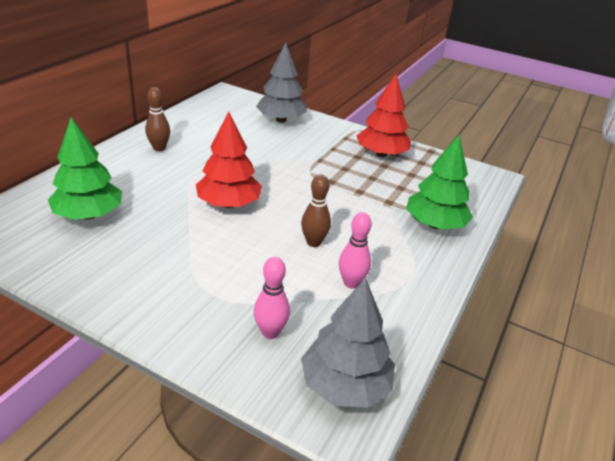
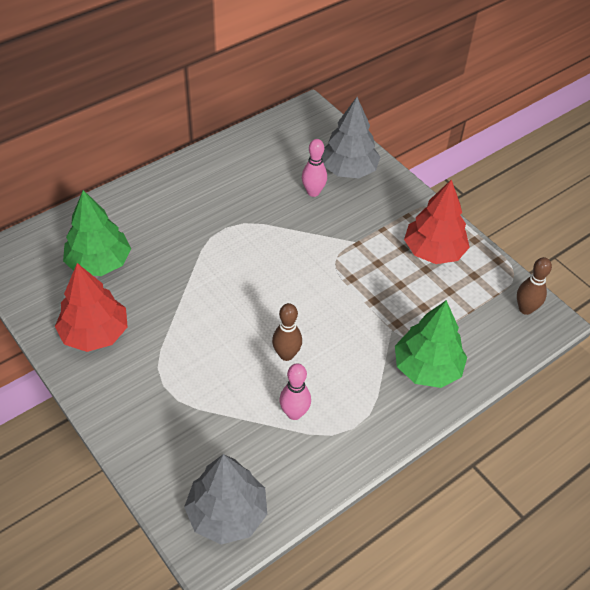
camera: 25 degrees right, 15 degrees up
brown bowling pin [145,87,170,151] -> brown bowling pin moved to [517,257,552,315]
red tree [196,111,262,208] -> red tree moved to [55,263,128,352]
pink bowling pin [254,257,290,339] -> pink bowling pin moved to [302,139,327,197]

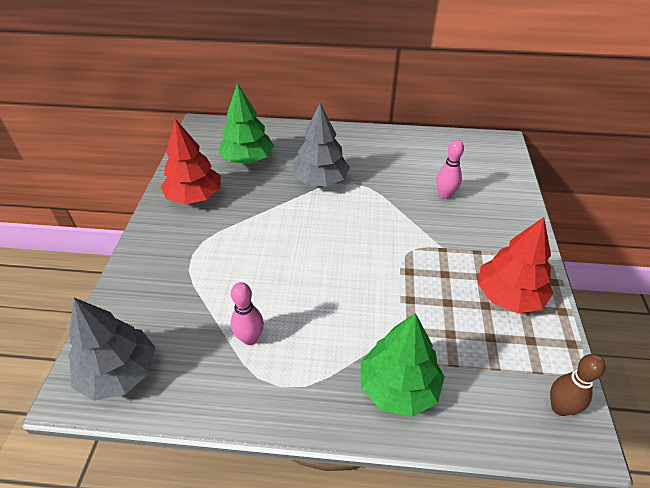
camera: 45 degrees right, 5 degrees down
brown bowling pin [272,303,302,361] -> none
grey tree [322,97,380,178] -> grey tree moved to [293,103,350,187]

